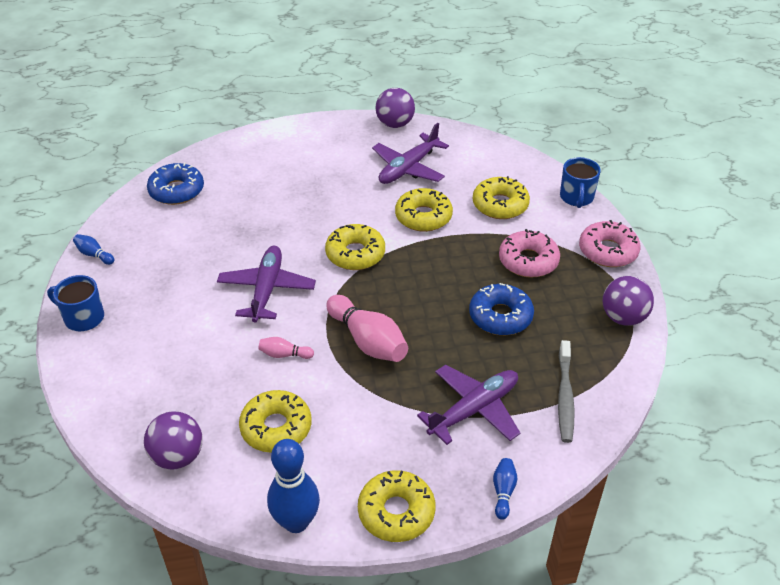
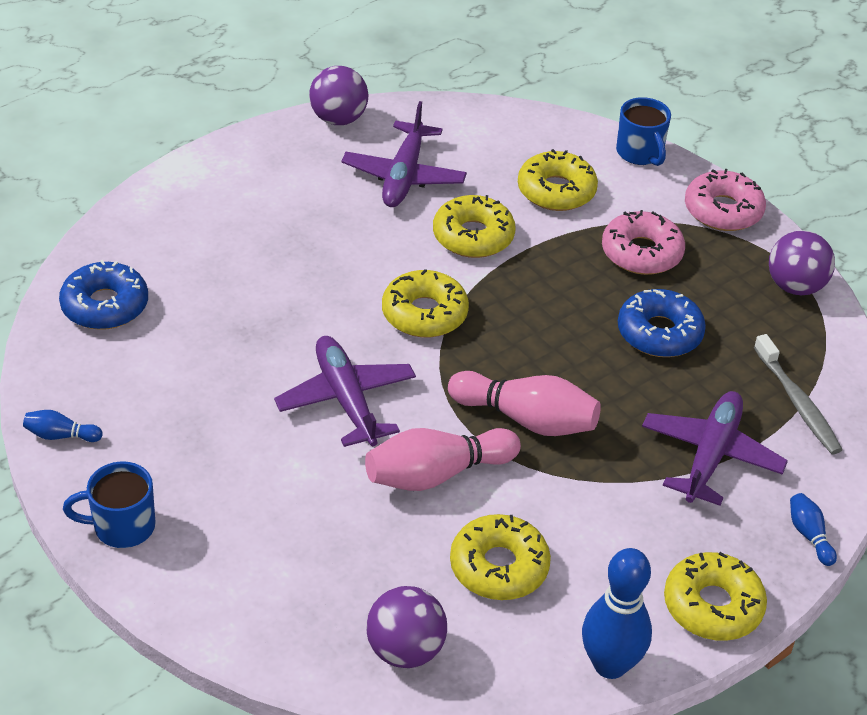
camera: 30 degrees left, 0 degrees up
pink bowling pin [258,337,314,359] -> pink bowling pin [365,428,521,491], size x2.05

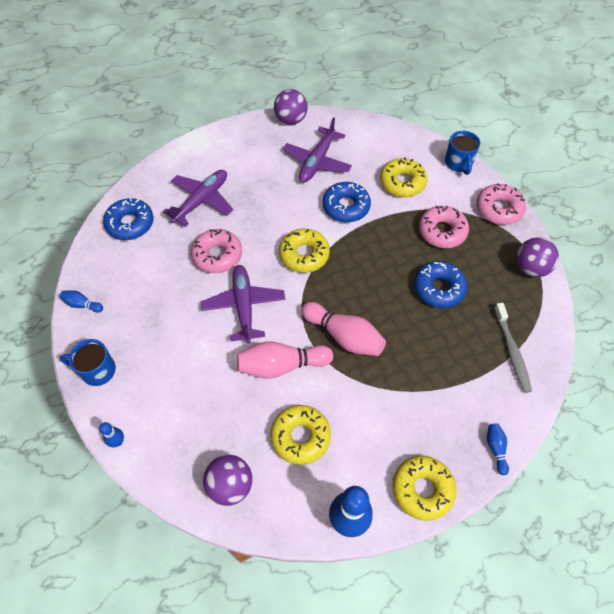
camera: 15 degrees right, 15 degrees up
yellow donut [433,195,516,258] -> blue donut [323,182,371,222]
purple plane [642,391,788,506] -> purple plane moved to [163,170,233,227]
none -> blue bowling pin [99,422,124,447]
none -> pink donut [191,229,242,273]

